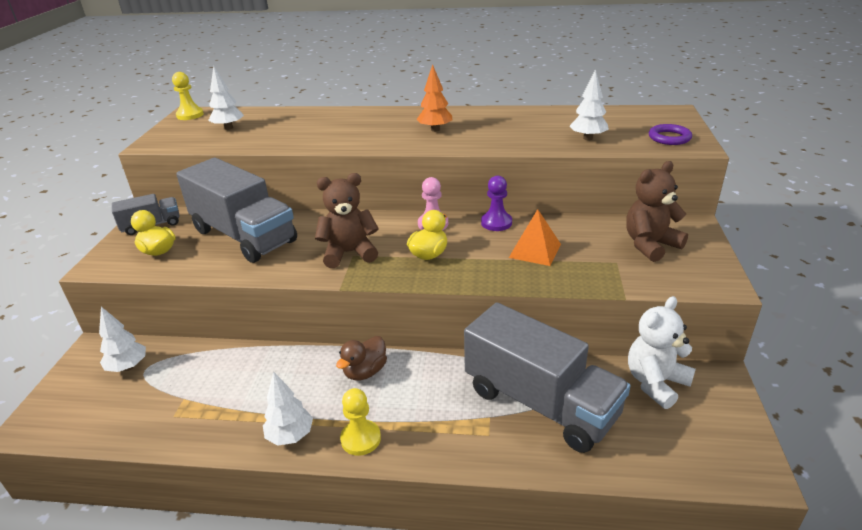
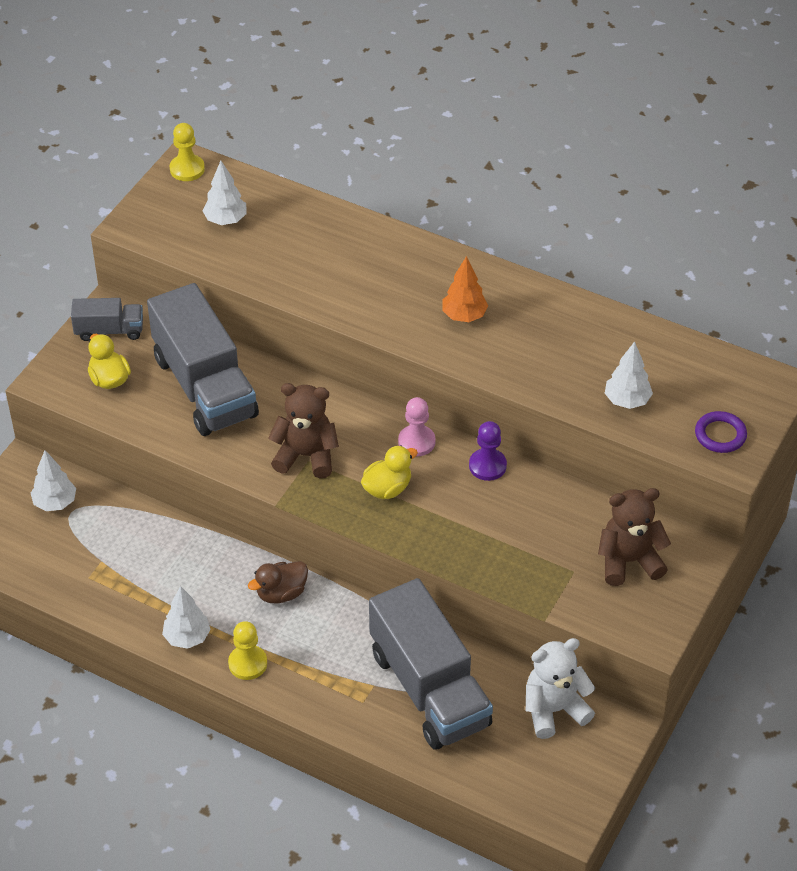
camera: 20 degrees right, 15 degrees up
orange pyramid [509,209,561,266] -> none

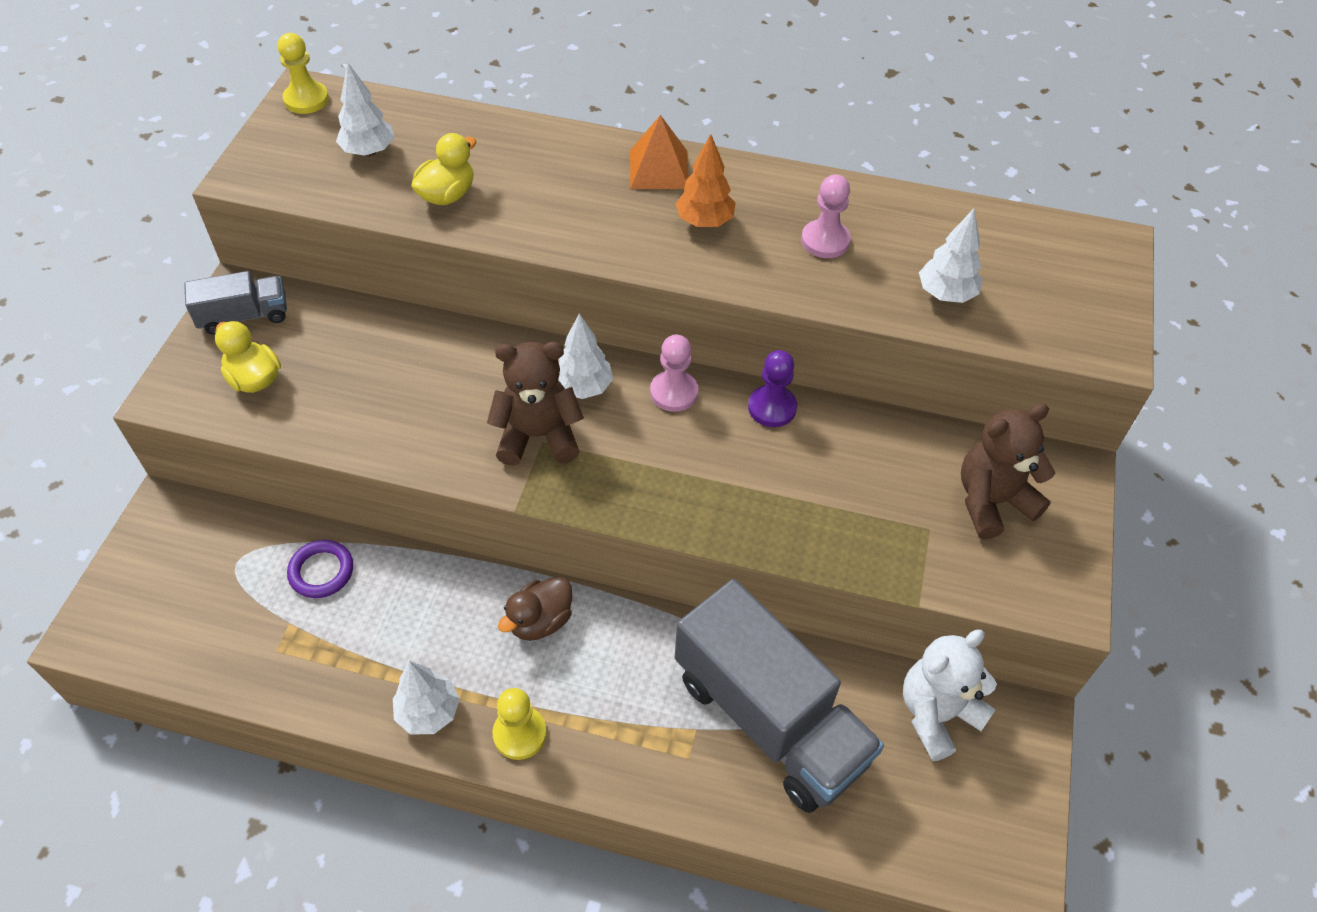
camera: 15 degrees left, 5 degrees up
white tree [31,450,76,511] -> white tree moved to [558,313,613,399]
grey truck [147,283,259,436] -> none
yellow duck [361,446,418,499] -> yellow duck moved to [411,133,476,205]
purple ring [695,411,747,453] -> purple ring moved to [287,540,353,598]
none -> orange pyramid [630,115,689,189]
none -> pink pawn [801,174,851,258]

